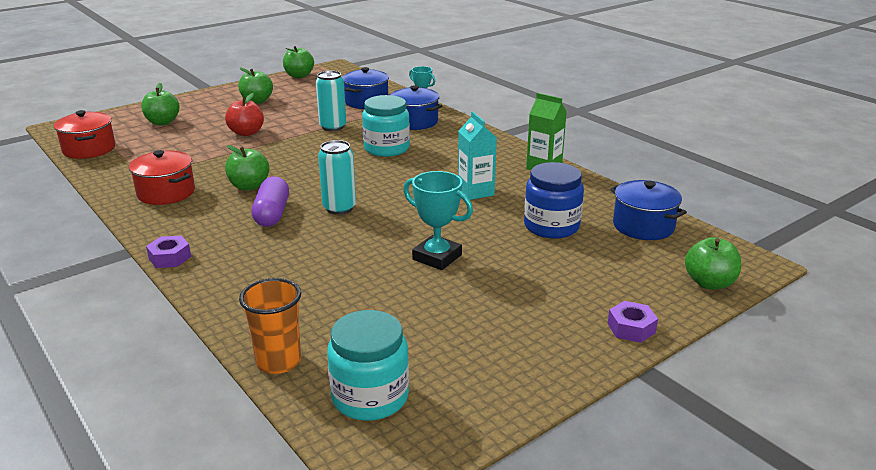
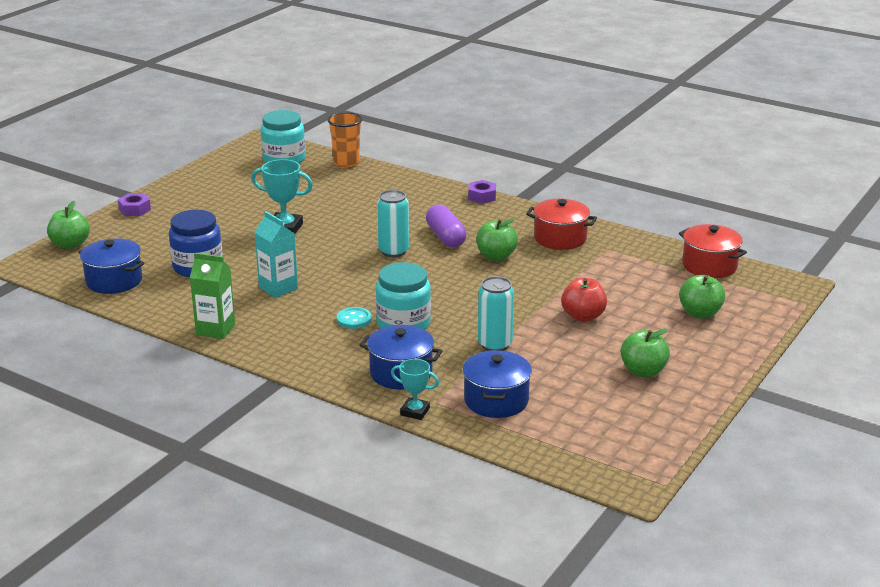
camera: 160 degrees right, 0 degrees up
green apple [283,46,314,78] -> none
none -> turquoise button [337,307,371,329]

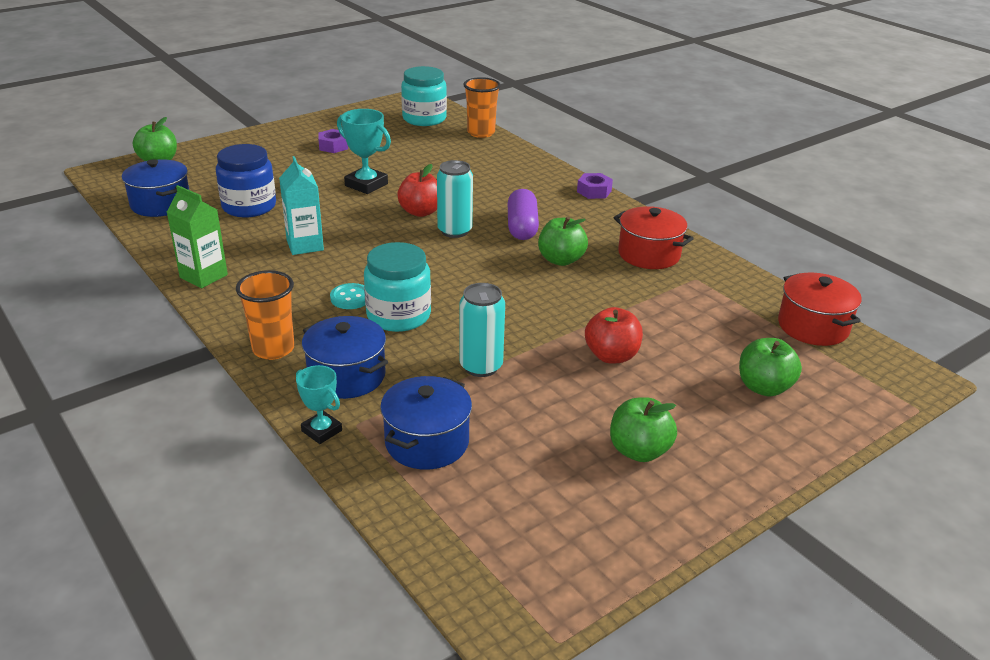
camera: 20 degrees right, 5 degrees up
purple nut [118,193,151,216] -> purple nut moved to [318,129,348,153]
none -> orange cup [236,270,294,360]
none -> red apple [397,164,437,217]

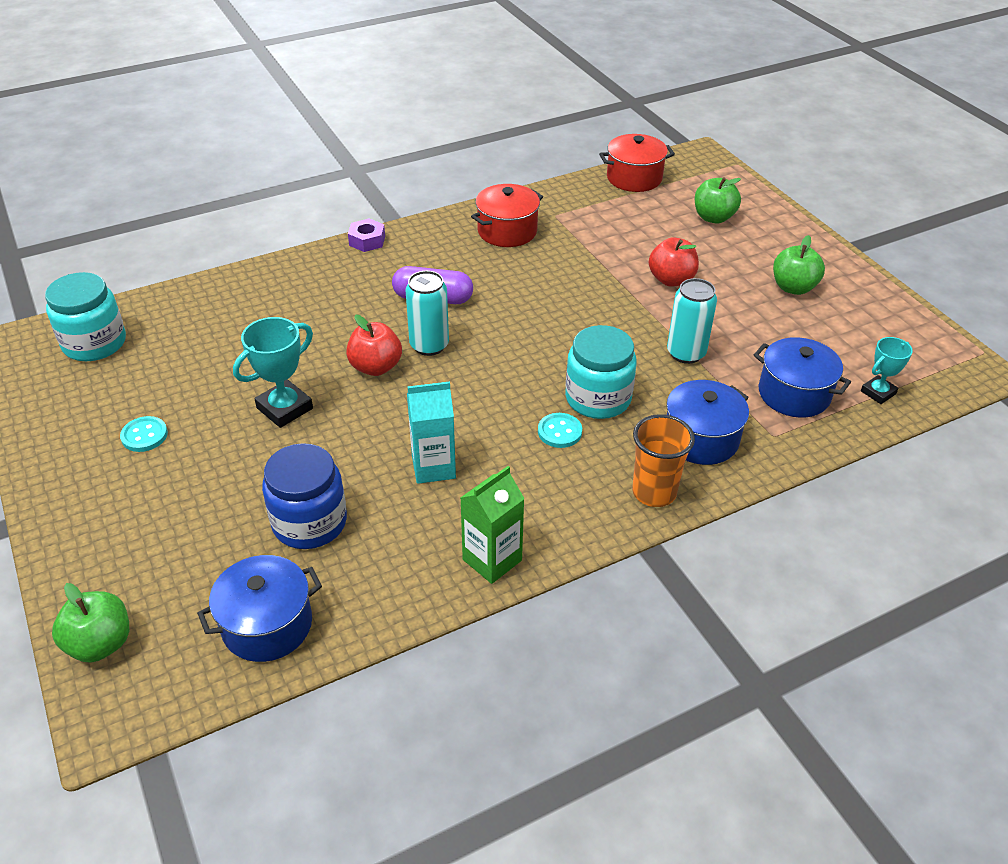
camera: 80 degrees left, 10 degrees up
turquoise trophy [296,365,342,444] -> turquoise trophy moved to [861,337,913,404]
purple nut [318,129,348,153] -> turquoise button [120,416,168,452]
orange cup [463,77,501,138] -> none
green apple [538,217,588,266] -> none

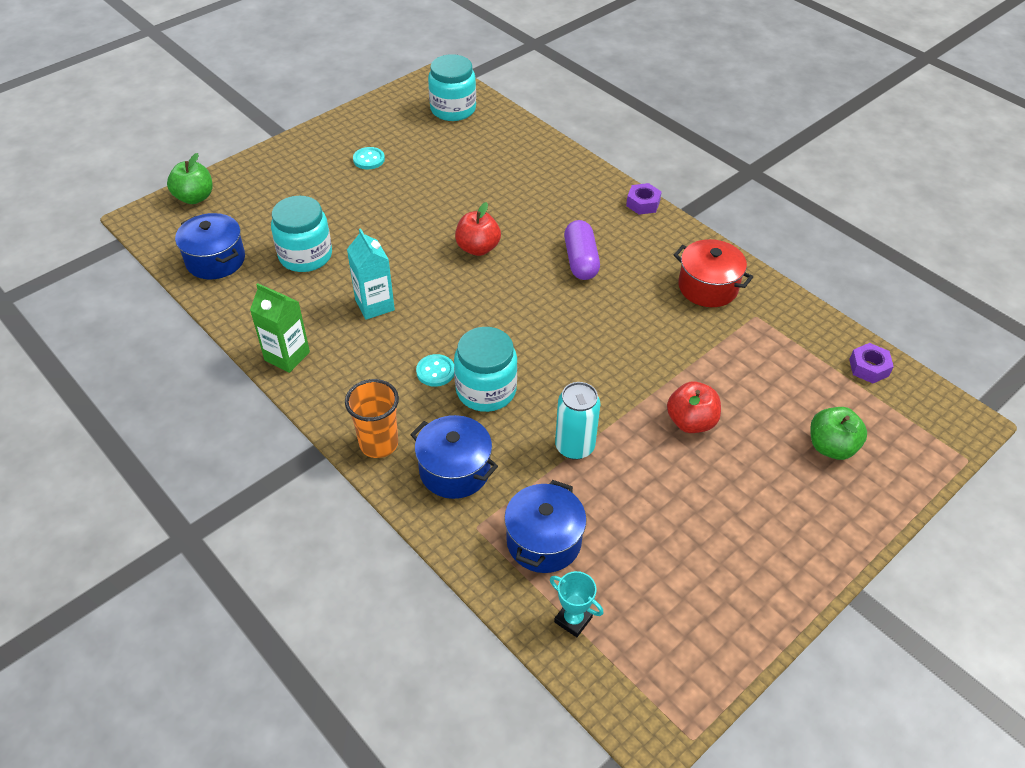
camera: 75 degrees right, 5 degrees up
turquoise trophy [233,317,313,428] -> none
blue jar [262,443,347,549] -> turquoise jar [271,196,332,272]
turquoise can [405,271,449,356] -> none
red pot [599,134,675,192] -> purple nut [849,343,894,383]
green apple [773,235,825,295] -> none

